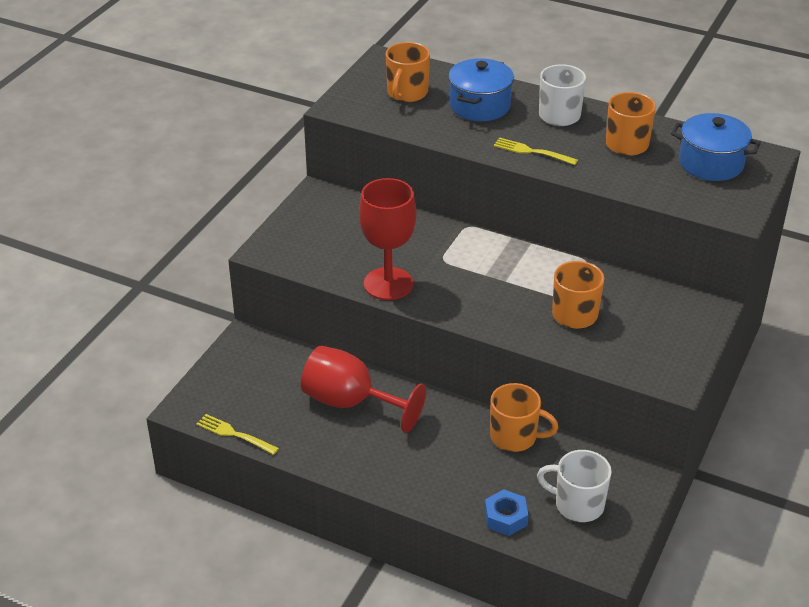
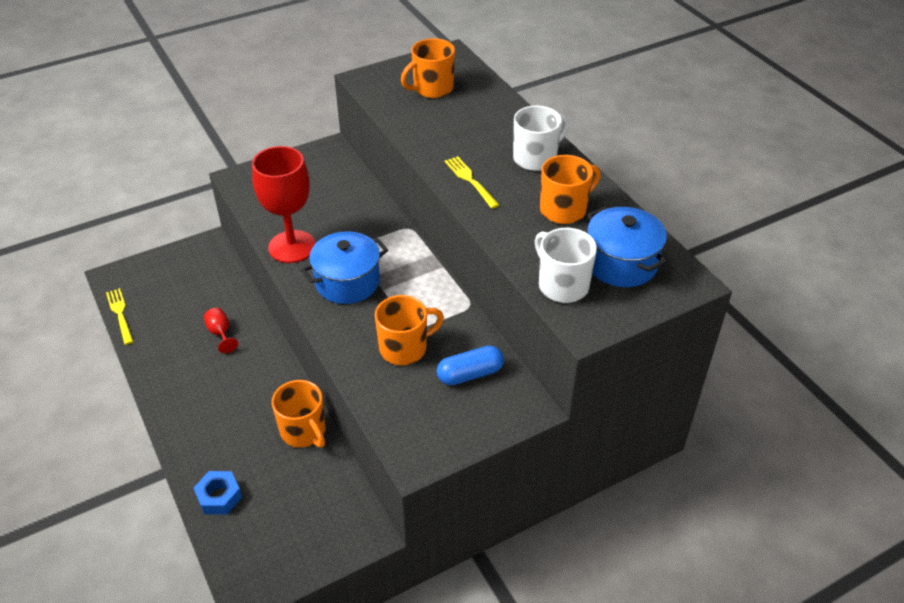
camera: 35 degrees right, 5 degrees up
red goblet [301,346,426,433] -> red goblet [204,308,238,353], size x0.43
blue pot [448,58,514,121] -> blue pot moved to [301,231,388,304]
white mug [537,450,612,522] -> white mug moved to [535,228,597,303]
none -> blue capsule [437,346,504,385]

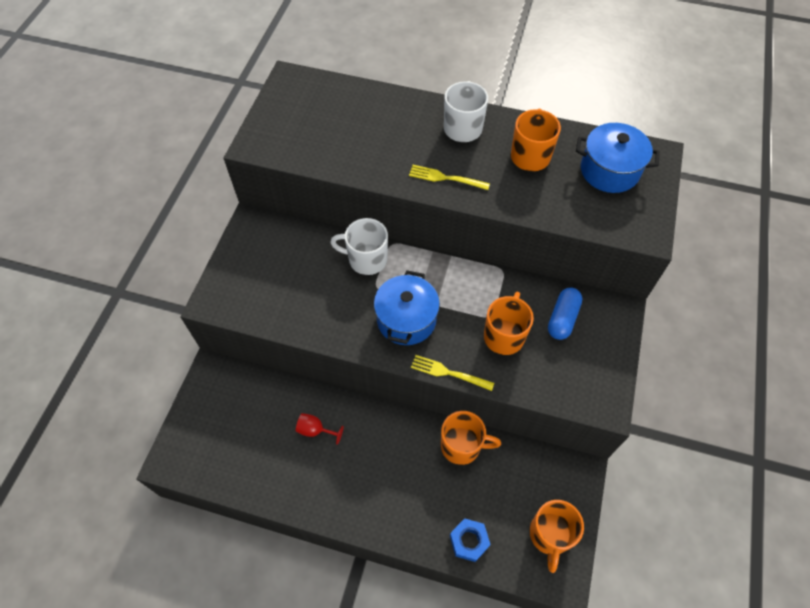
camera: 45 degrees left, 15 degrees up
yellow fork [106,288,134,345] -> yellow fork moved to [411,355,494,391]
red goblet [252,146,316,263] -> none
orange mug [401,38,455,98] -> orange mug moved to [530,500,584,573]
white mug [535,228,597,303] -> white mug moved to [330,218,388,275]

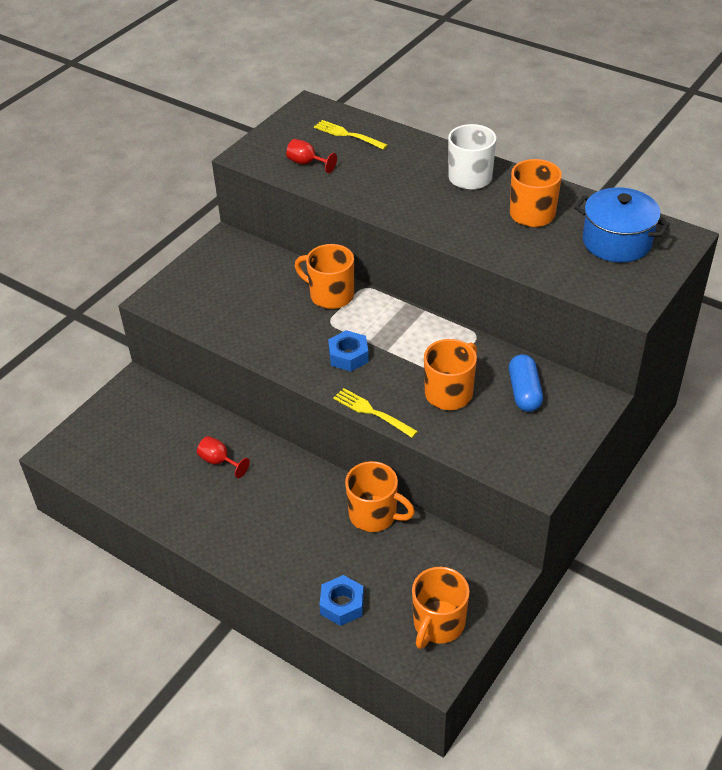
camera: 20 degrees right, 15 degrees down
white mug [330,218,388,275] -> orange mug [295,244,354,309]
blue pot [374,270,440,345] -> blue nut [328,330,369,372]
yellow fork [409,165,490,190] -> yellow fork moved to [314,120,388,150]
blue capsule [548,287,583,340] -> blue capsule turned 45 degrees counterclockwise [509,354,543,412]
none -> red goblet [286,139,337,173]

